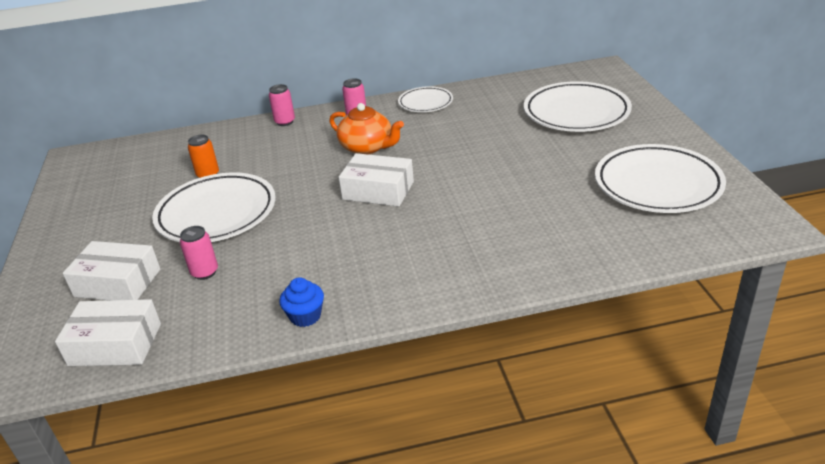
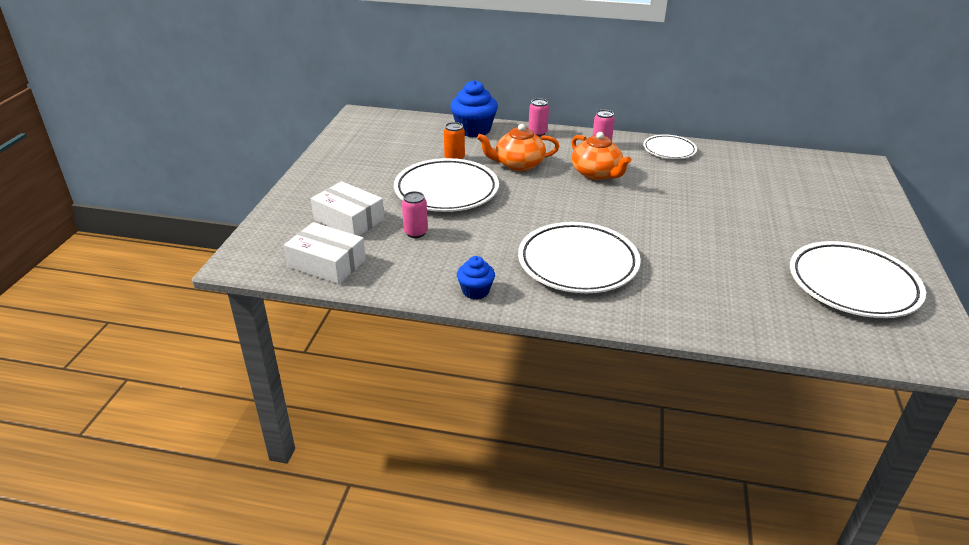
camera: 20 degrees right, 0 degrees up
white box [339,153,414,206] -> none
white plate [524,81,632,132] -> white plate moved to [518,222,641,293]
none -> blue cupcake [450,80,498,137]
none -> orange teapot [477,124,559,171]

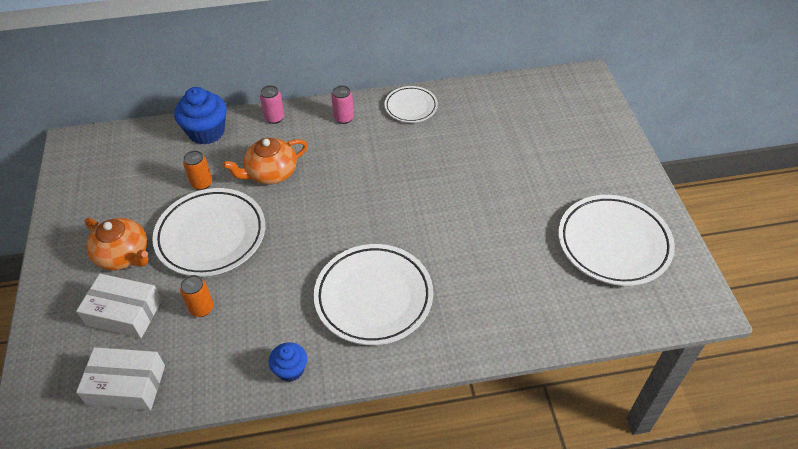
camera: 20 degrees left, 15 degrees up
pink can [402,191,428,238] -> orange can [180,275,214,317]
orange teapot [572,132,631,180] -> orange teapot moved to [85,218,149,270]

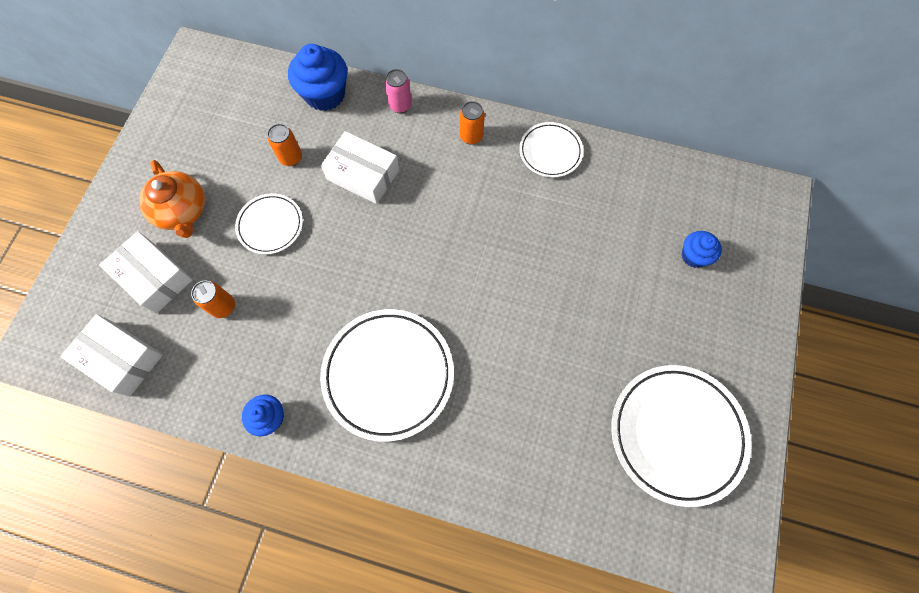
camera: 25 degrees right, 20 degrees up
white plate [152,188,265,277] -> white plate [235,194,303,254], size x0.56
orange teapot [223,138,308,184] -> white box [321,131,399,204]
pink can [331,85,354,124] -> orange can [460,101,485,145]
none -> blue cupcake [682,231,722,268]

